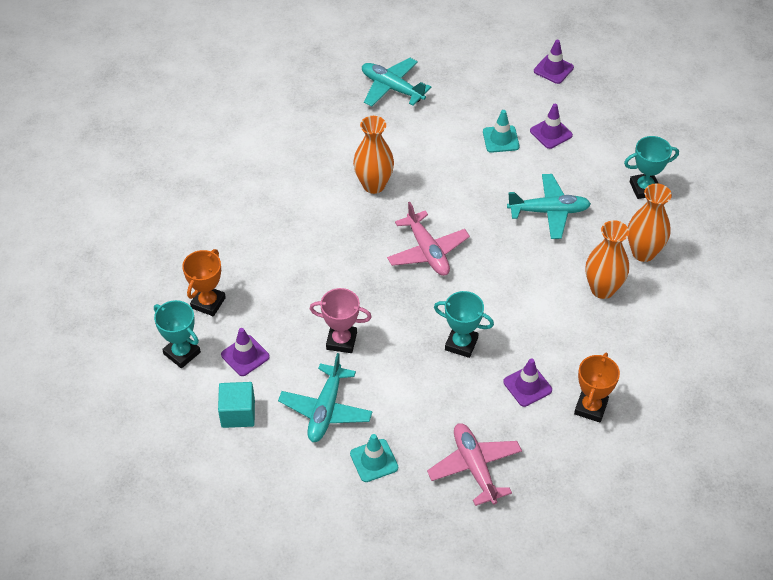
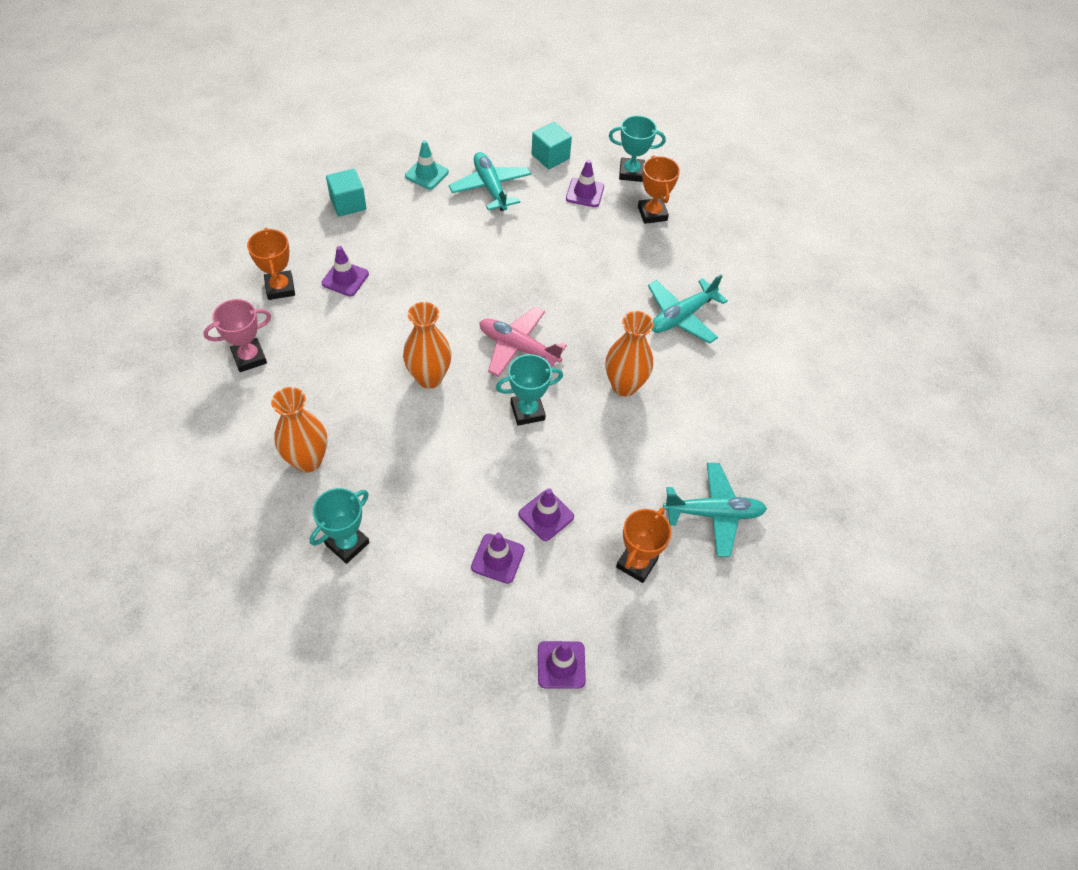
camera: 140 degrees right, 5 degrees up
pink trophy [309,288,372,353] -> pink trophy moved to [203,299,271,372]
pink plane [427,423,522,506] -> turquoise cube [326,169,366,217]
turquoise trophy [434,291,494,358] -> turquoise trophy moved to [496,354,563,426]
turquoise traffic cone [483,110,520,153] -> purple traffic cone [518,488,574,541]
turquoise plane [507,174,591,239] -> turquoise plane moved to [648,274,728,344]
orange vase [586,220,629,299] -> orange vase moved to [403,302,451,389]
none -> orange trophy [616,508,672,583]

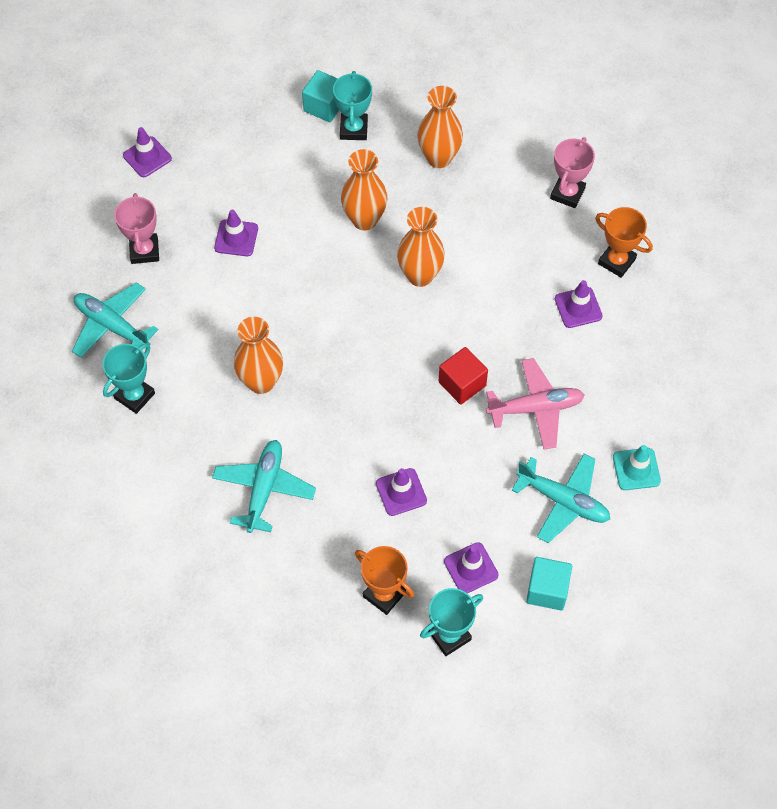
camera: 145 degrees right, 5 degrees up
turquoise cube [326,169,366,217] -> turquoise cube moved to [302,70,339,122]
purple traffic cone [471,533,525,584] -> purple traffic cone moved to [376,468,427,516]
pink plane [479,307,567,377] -> pink plane moved to [486,358,585,449]
turquoise trophy [496,354,563,426] -> turquoise trophy moved to [102,344,155,414]
orange trophy [616,508,672,583] -> pink trophy [114,193,159,264]
turquoise plane [663,463,767,557] -> turquoise plane turned 75 degrees clockwise [72,282,158,358]
none -> orange vase [341,149,388,231]
none -> red cube [438,347,488,405]

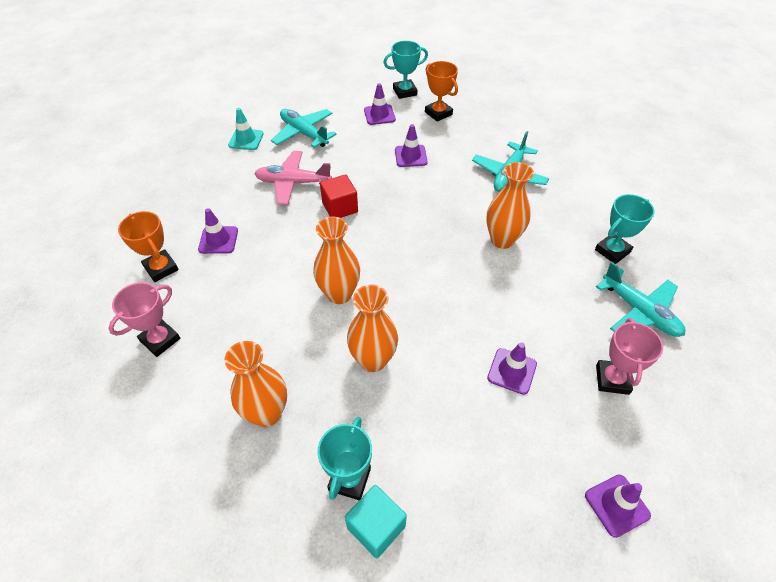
camera: 165 degrees left, 10 degrees down
turquoise cube [526,557,572,611] -> none

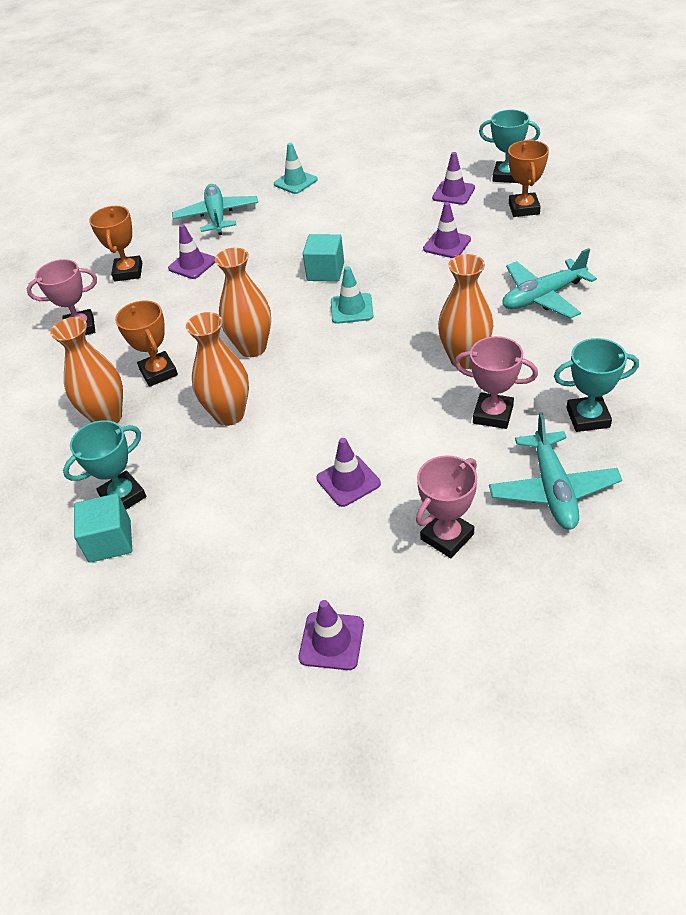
camera: 40 degrees right, 5 degrees down
pink plane [254,151,332,205] -> none
turquoise plane [271,109,337,148] -> turquoise plane moved to [172,184,258,235]
red cube [320,174,358,218] -> turquoise cube [303,234,344,282]
none -> orange trophy [115,300,178,387]
none -> turquoise traffic cone [331,266,373,324]
none -> pink trophy [454,336,538,429]

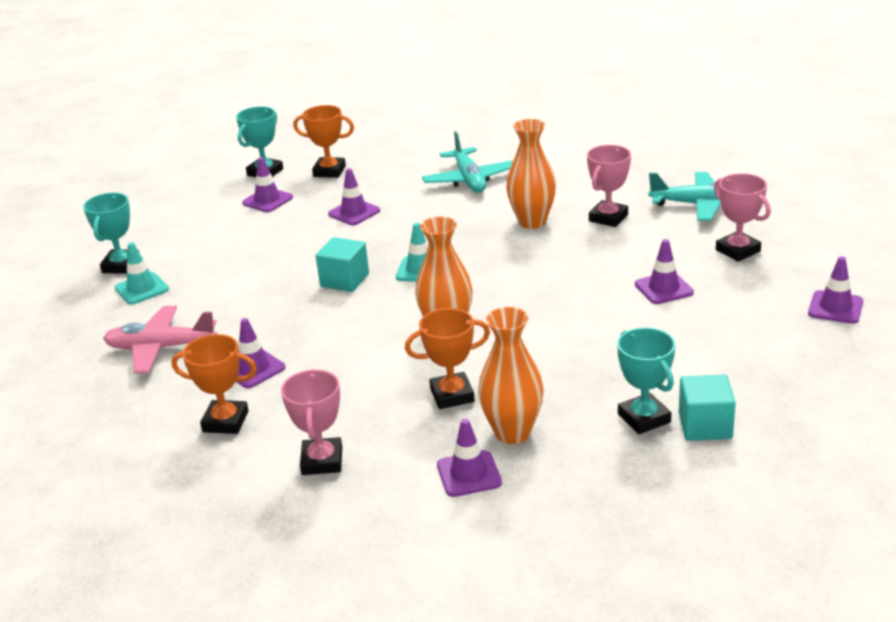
camera: 80 degrees left, 15 degrees down
turquoise plane [172,184,258,235] -> pink plane [103,306,217,373]
orange vase [186,312,249,426] -> none
turquoise trophy [554,338,639,432] -> turquoise trophy moved to [83,193,140,274]
none -> purple traffic cone [437,419,502,497]

